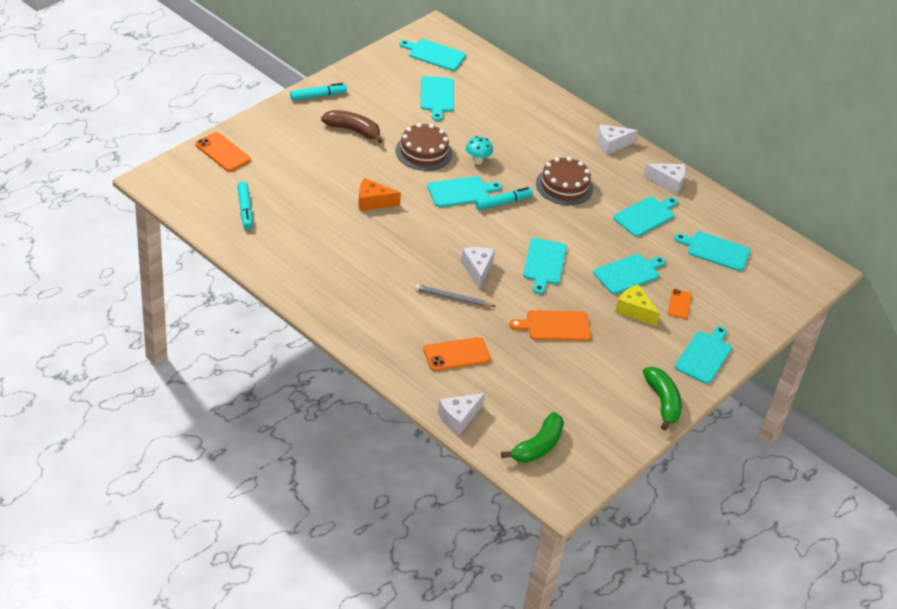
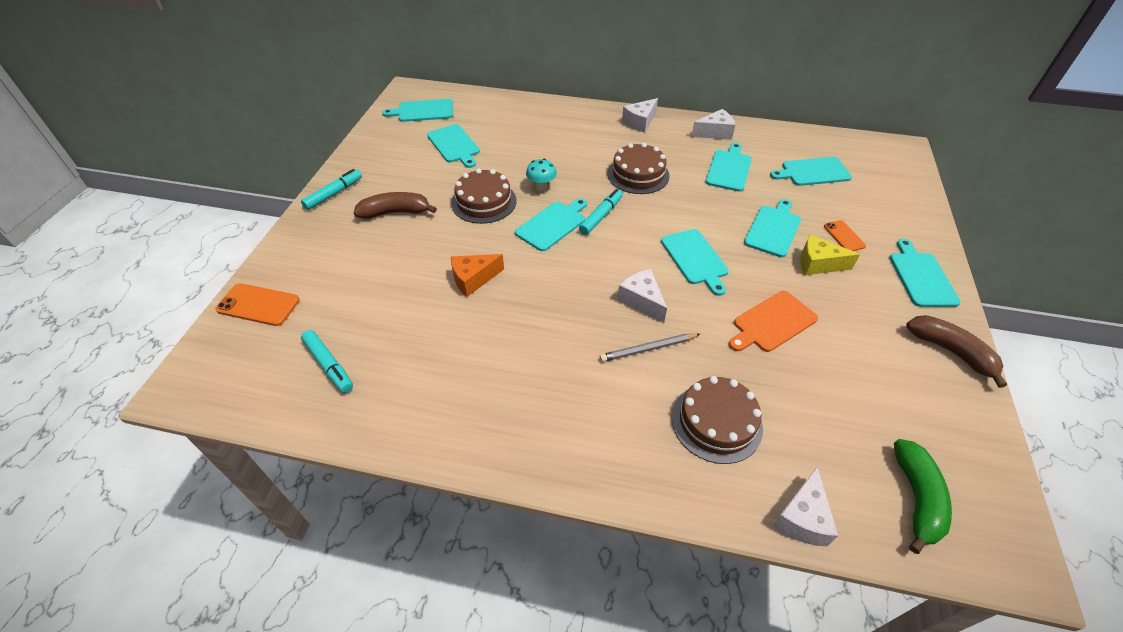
camera: 25 degrees left, 5 degrees up
orange phone [423,337,491,371] -> brown cake [672,376,763,464]
green banana [643,367,682,430] -> brown banana [906,315,1007,388]

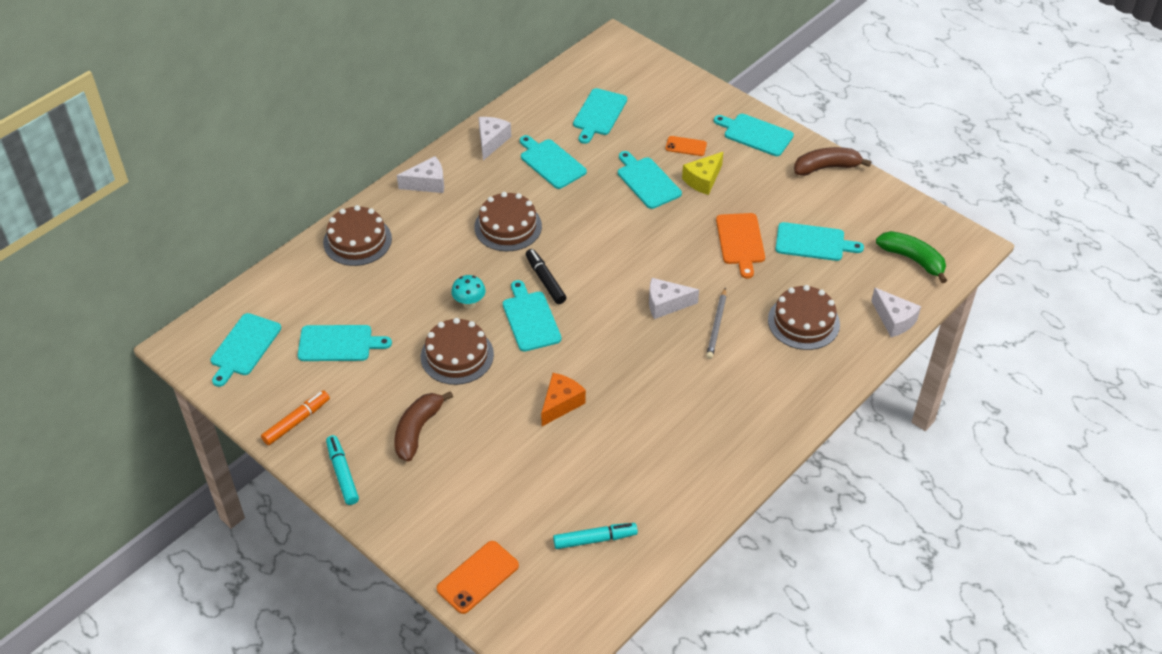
camera: 60 degrees left, 0 degrees up
orange cheese [451,254,504,297] -> orange cheese turned 150 degrees counterclockwise [541,373,586,426]
turquoise marker [579,189,623,235] -> black marker [526,249,566,304]
white cheese [622,98,658,133] -> white cheese turned 90 degrees counterclockwise [397,156,444,193]
turquoise cutting board [661,229,729,296] -> turquoise cutting board moved to [776,222,864,261]
none -> orange marker [261,390,330,445]
none -> brown cake [323,205,392,266]

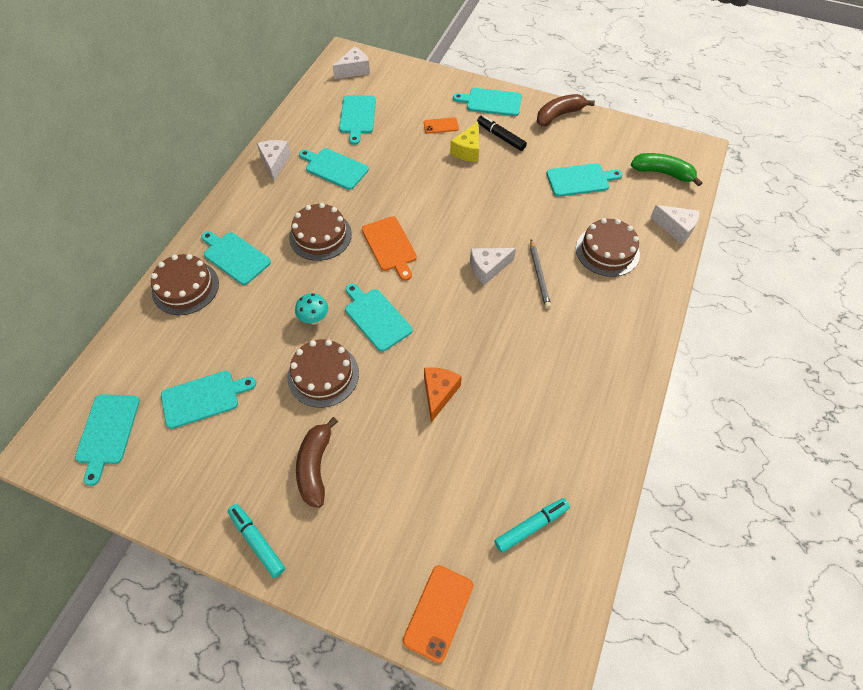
camera: 20 degrees left, 10 degrees up
orange marker [261,390,330,445] -> none
white cheese [397,156,444,193] -> white cheese moved to [333,47,370,79]
black marker [526,249,566,304] -> black marker moved to [477,115,527,151]
turquoise cutting board [618,151,682,209] -> turquoise cutting board moved to [201,231,271,285]
orange cutting board [716,213,765,279] -> orange cutting board moved to [362,216,417,281]

